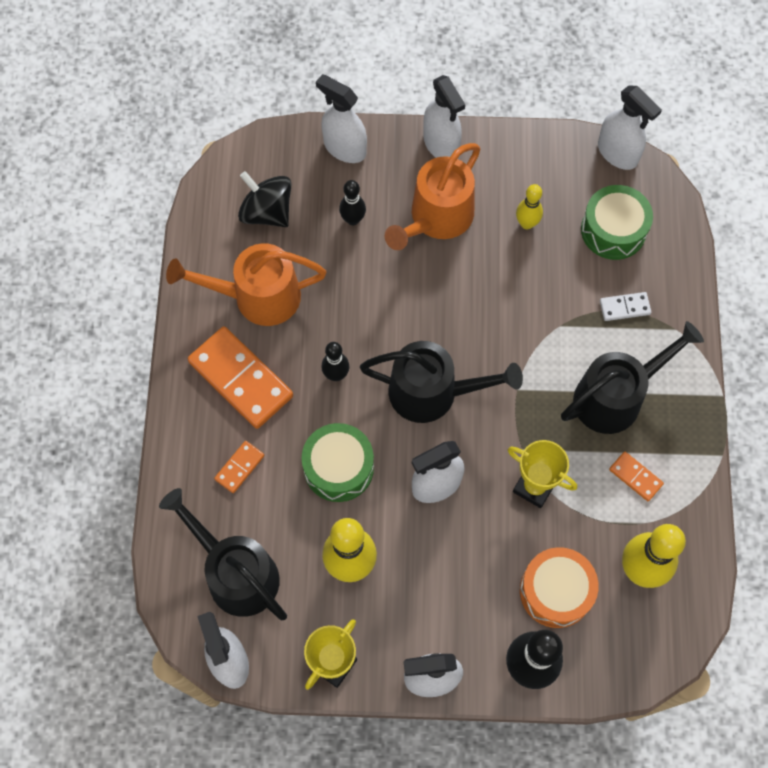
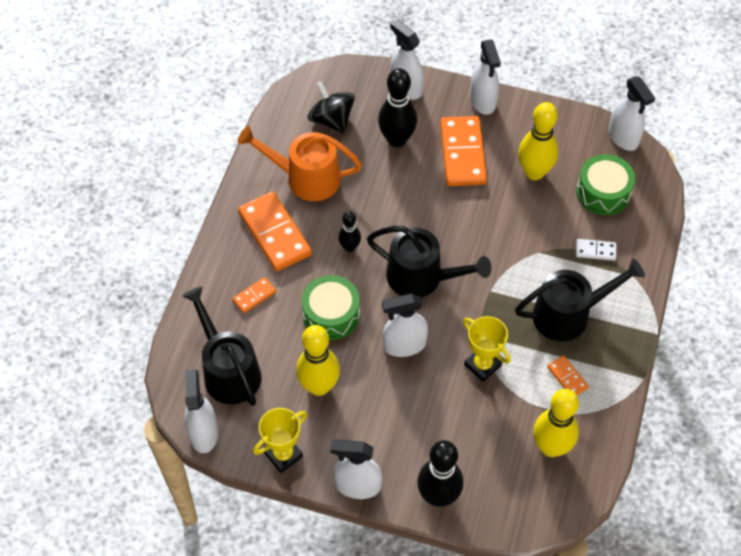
camera: 15 degrees right, 10 degrees down
black bowling pin [339,180,366,225] -> black bowling pin [378,68,417,147], size x1.80
orange watering can [385,143,480,250] -> orange domino [440,116,487,186]
yellow bowling pin [516,184,543,229] -> yellow bowling pin [518,102,558,180], size x1.80
orange drum [520,547,599,628] -> none

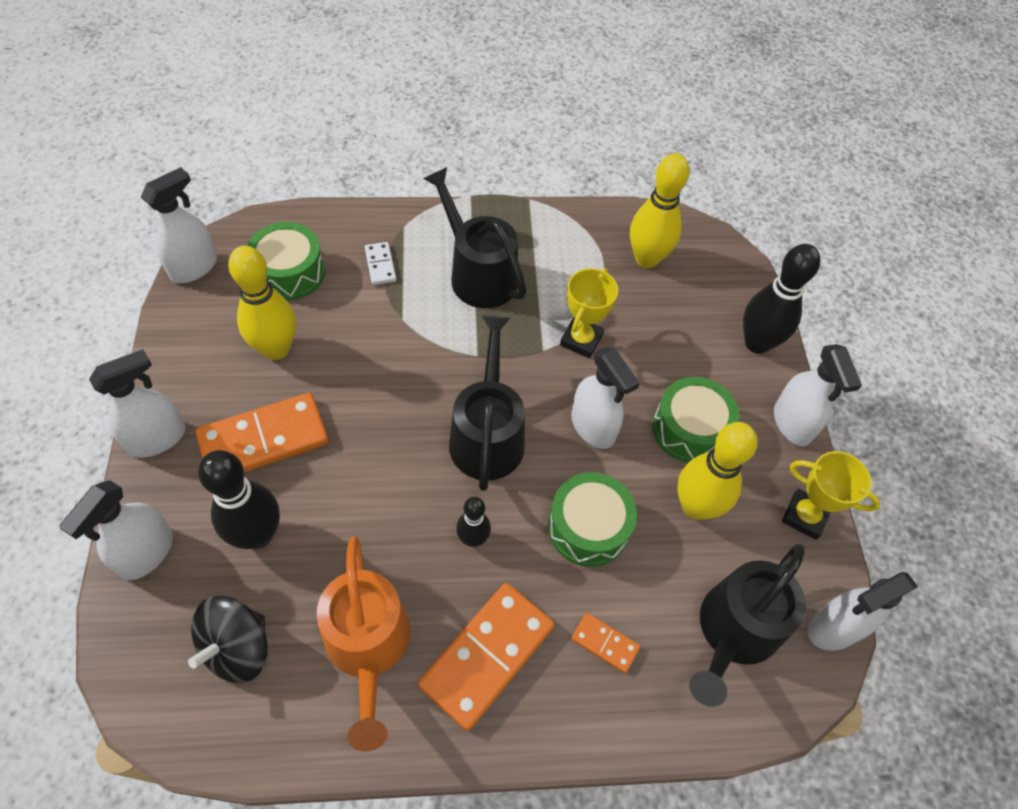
camera: 115 degrees left, 0 degrees up
orange domino [547,355,589,395] -> none
none -> green drum [652,377,739,463]

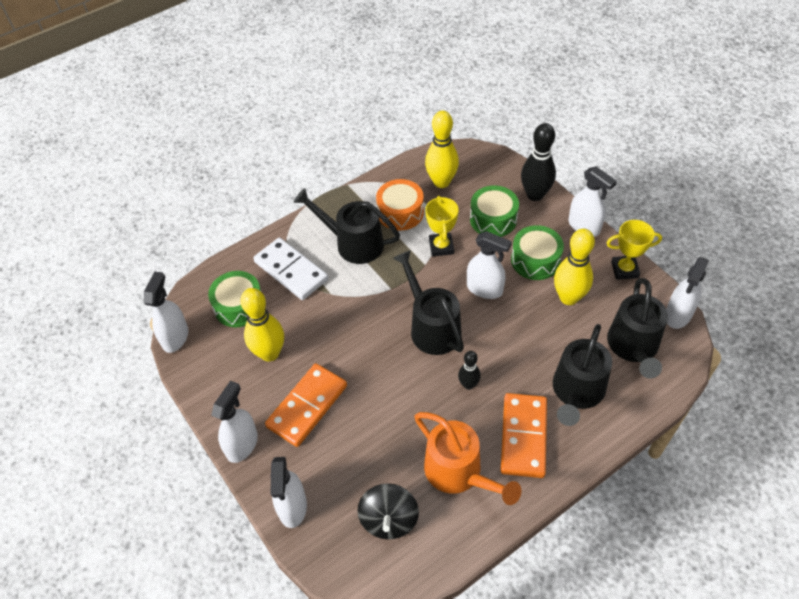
camera: 25 degrees left, 5 degrees down
black bowling pin [198,450,280,549] -> none
white domino [365,242,396,285] -> white domino [253,237,328,300], size x2.11
green drum [548,472,637,567] -> green drum moved to [470,185,519,237]
orange domino [571,613,640,673] -> black watering can [553,324,612,426]
none -> orange drum [376,179,424,231]

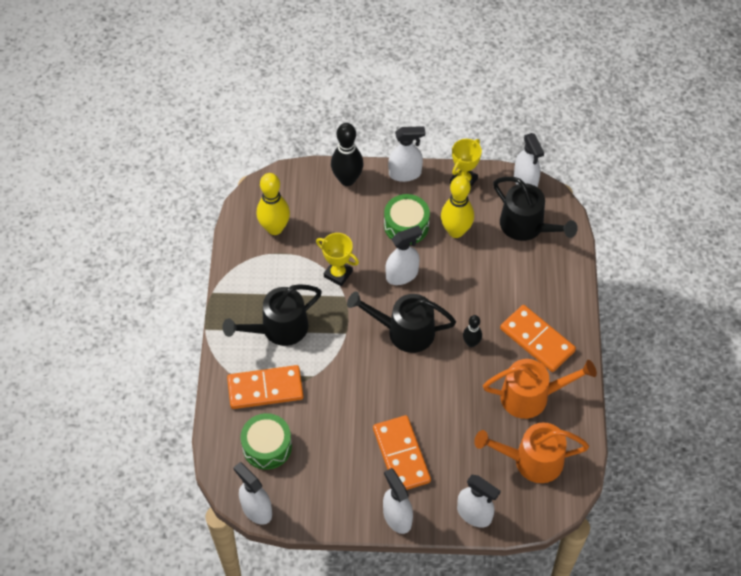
camera: 55 degrees left, 5 degrees up
yellow bowling pin [240,288,284,362] -> none
white domino [253,237,328,300] -> orange domino [227,365,304,409]
black spinning top [357,483,419,539] -> orange watering can [474,422,589,483]
orange drum [376,179,424,231] -> none
green drum [470,185,519,237] -> none
black watering can [553,324,612,426] -> none

